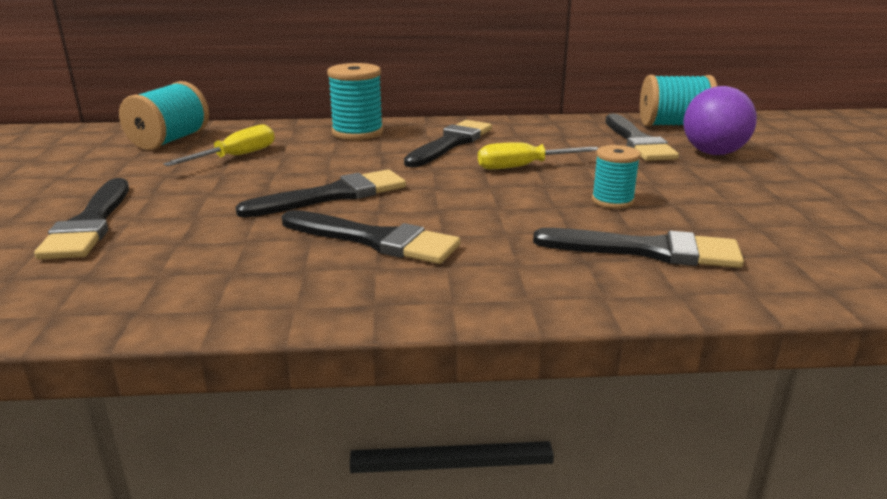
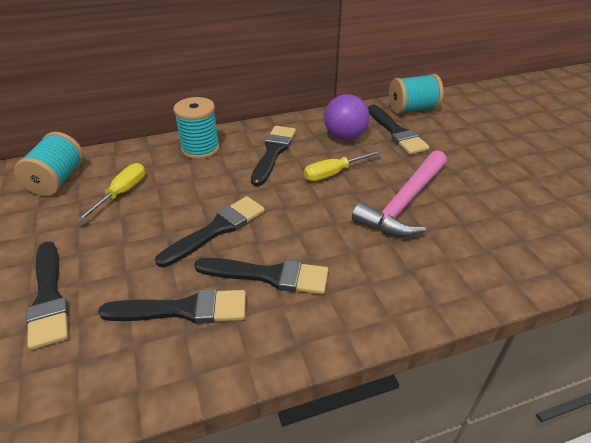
camera: 15 degrees left, 15 degrees up
black brush [533,228,744,268] -> black brush moved to [98,289,246,324]
turquoise spool [592,145,641,209] -> pink hammer [352,150,447,237]
purple ball [684,86,757,155] -> purple ball moved to [324,94,370,141]

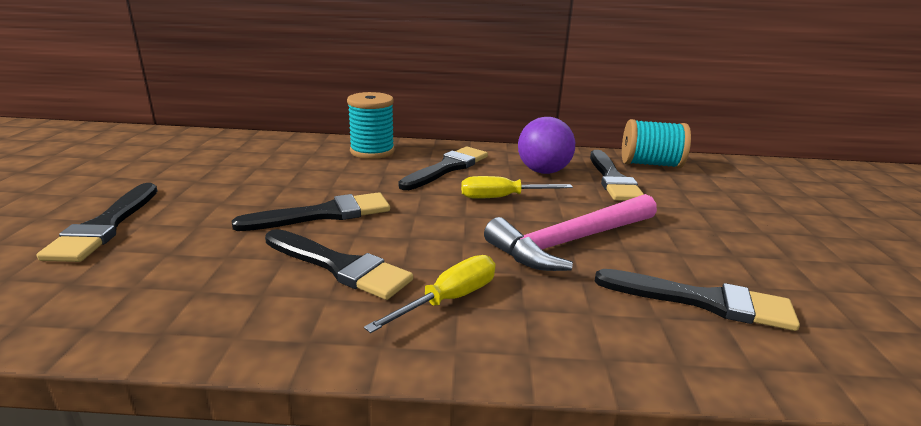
camera: 20 degrees right, 15 degrees down
turquoise spool [14,132,84,196] -> none
yellow screwdriver [75,163,145,222] -> yellow screwdriver moved to [364,255,496,333]
black brush [98,289,246,324] -> black brush moved to [594,269,800,331]

